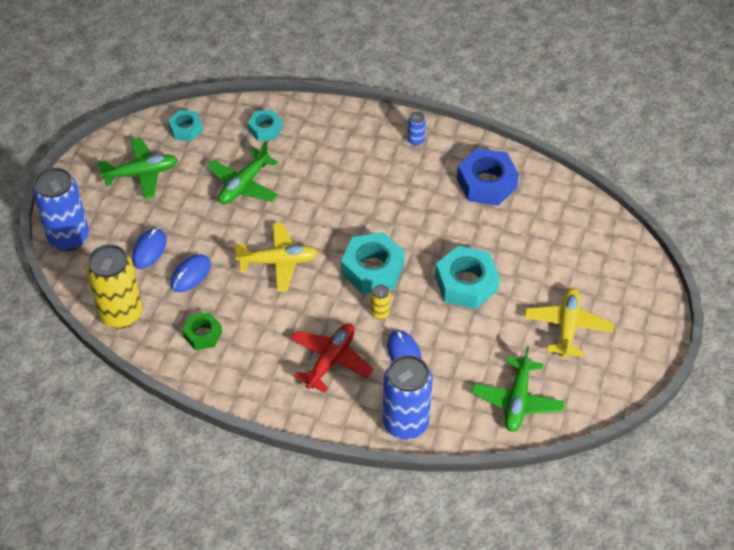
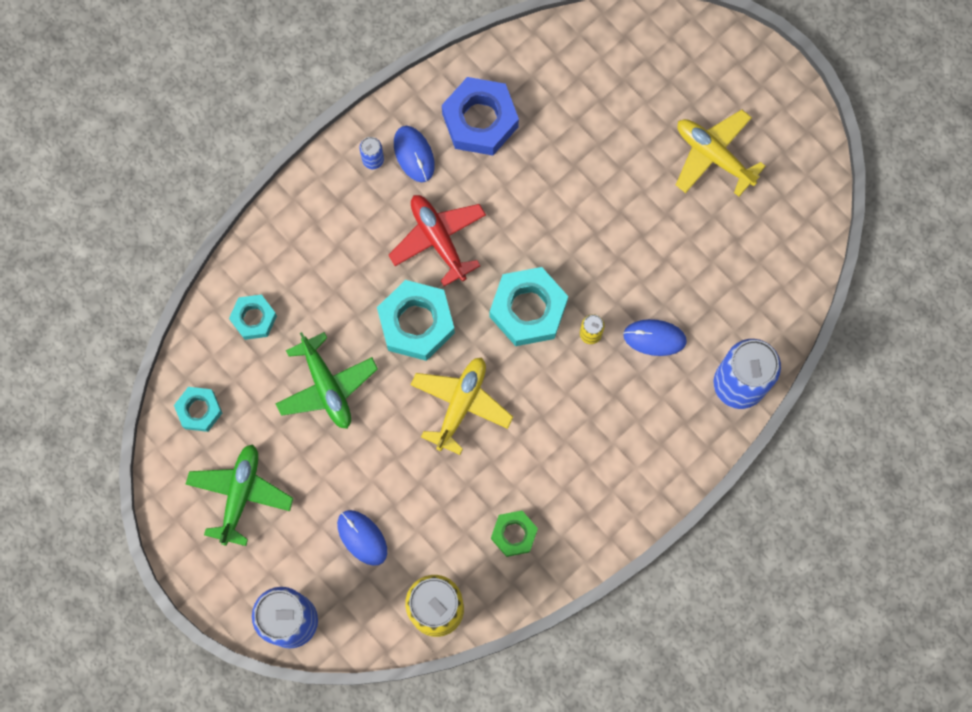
camera: 60 degrees left, 25 degrees up
blue mouse [170,254,211,292] -> blue mouse moved to [394,126,435,182]
red plane [291,323,374,392] -> red plane moved to [388,195,486,286]
turquoise nut [435,246,500,309] -> turquoise nut moved to [377,280,455,361]
green plane [472,346,565,432] -> none

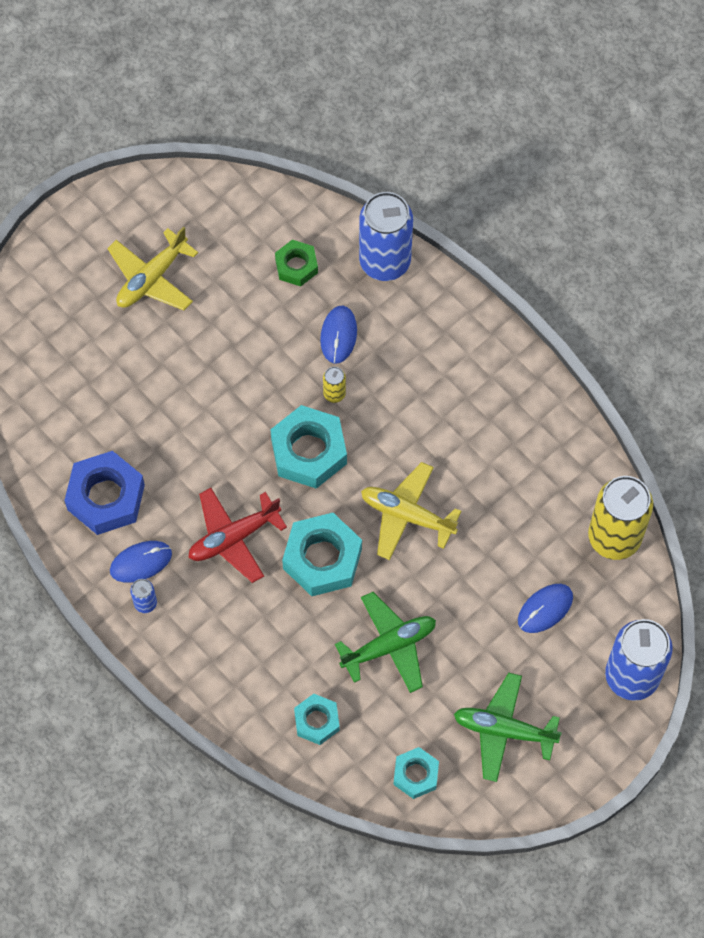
camera: 90 degrees left, 10 degrees down
green nut [491,511,538,557] -> green nut moved to [275,240,318,286]

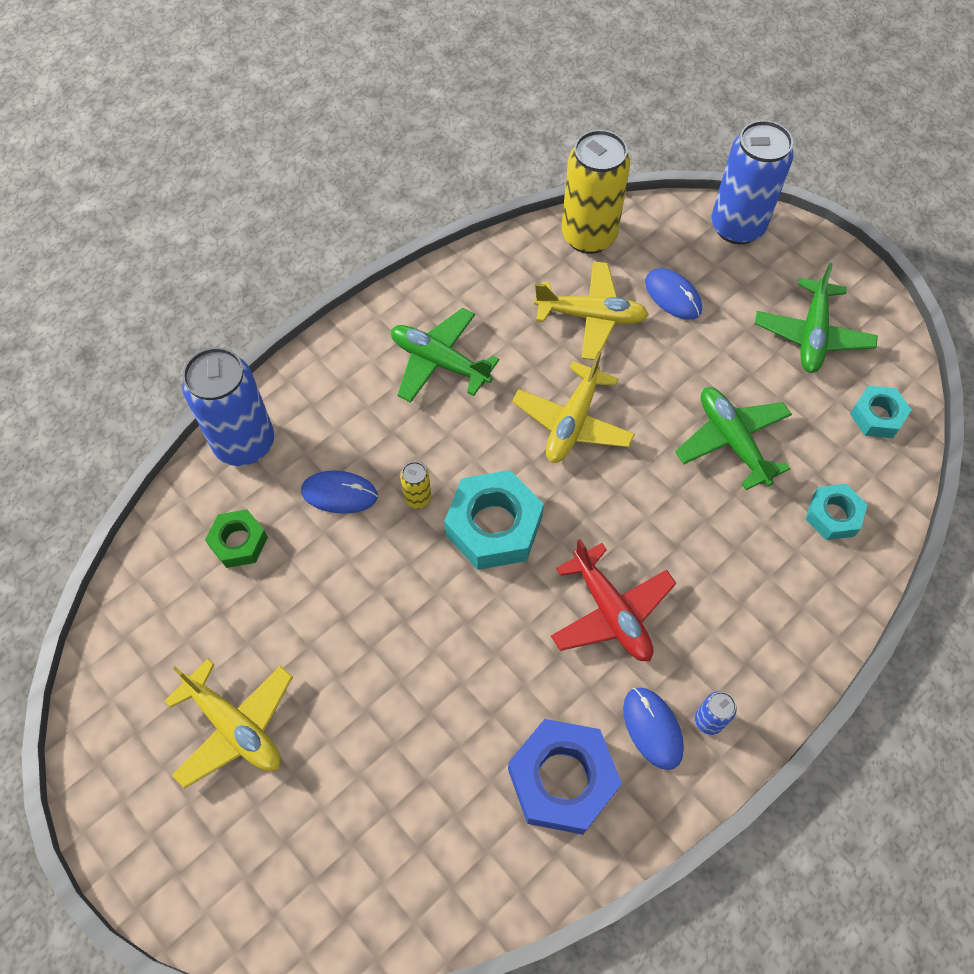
camera: 90 degrees left, 5 degrees down
turquoise nut [282,513,362,596] -> none
none -> green plane [391,308,499,403]
none -> yellow plane [534,261,649,360]

